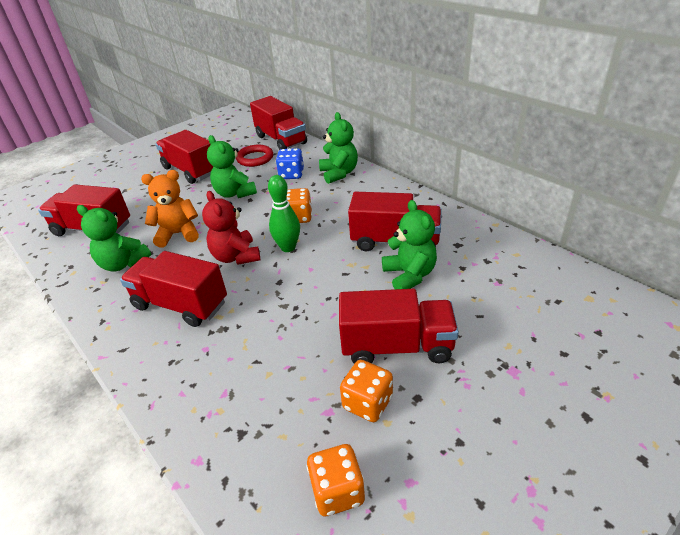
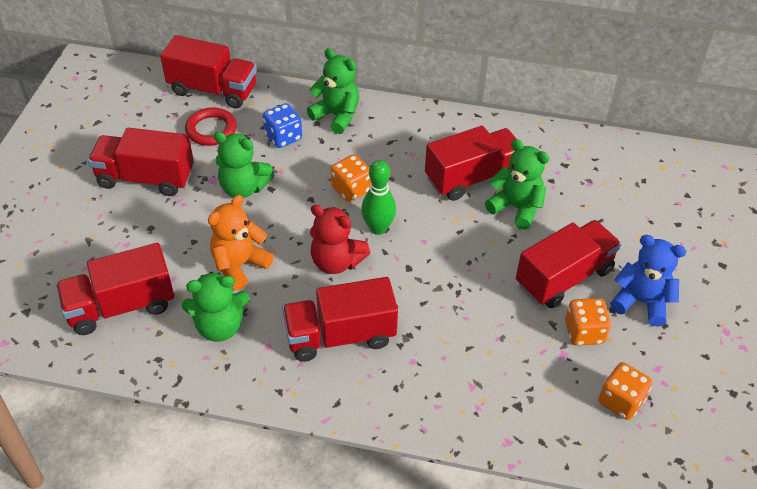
camera: 40 degrees left, 10 degrees up
none -> blue teddy bear [610,235,686,327]

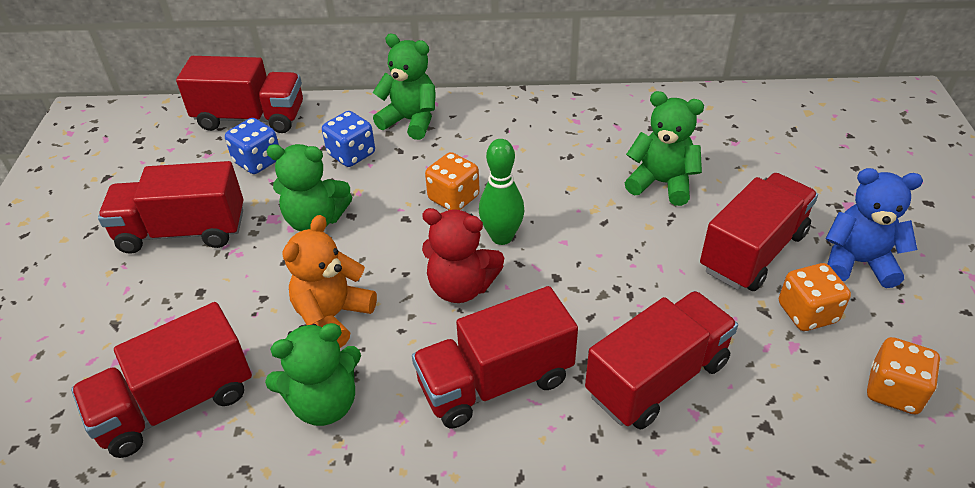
camera: 10 degrees left, 5 degrees down
red ring [185,107,237,146] -> blue dice [225,118,279,174]
red truck [425,126,516,201] -> red truck moved to [585,291,738,430]

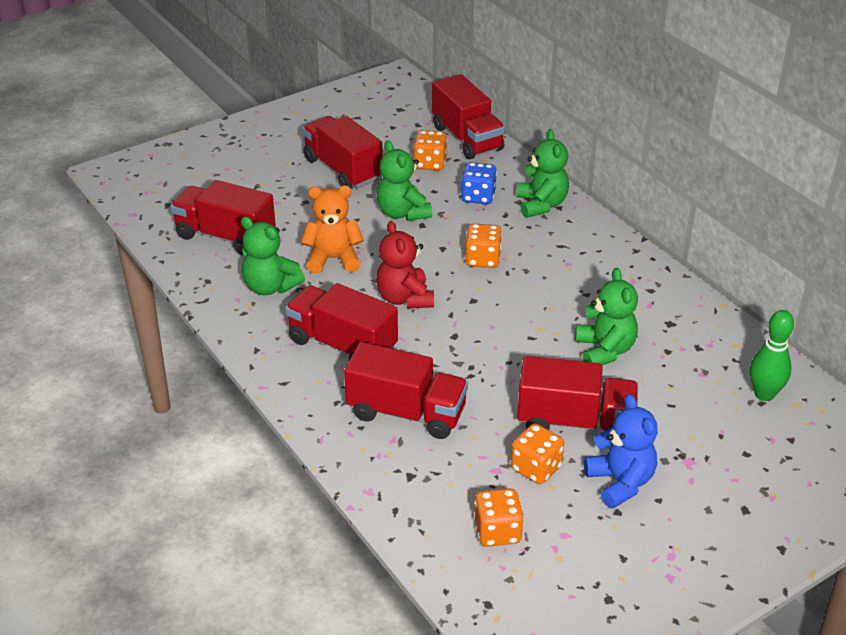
camera: 55 degrees right, 5 degrees down
blue dice [225,118,279,174] -> orange dice [413,130,447,170]
green bowling pin [479,139,524,245] -> green bowling pin moved to [750,310,794,401]

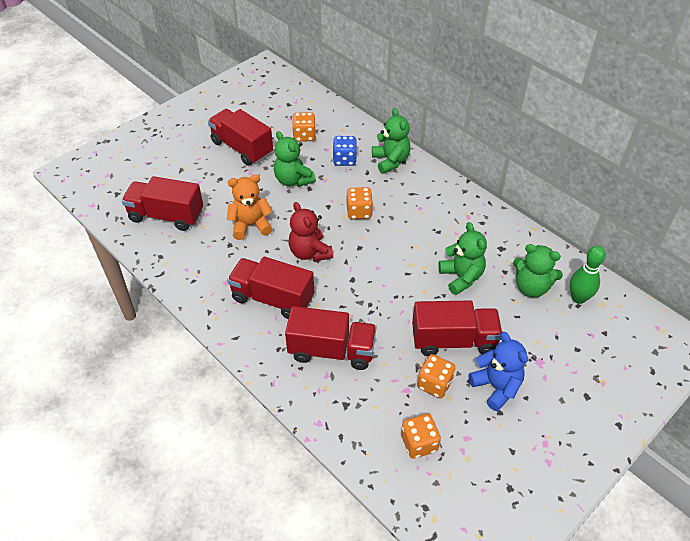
camera: 10 degrees left, 10 degrees up
green teddy bear [241,217,305,295] -> green teddy bear moved to [513,244,563,297]
red truck [432,74,505,159] -> none

